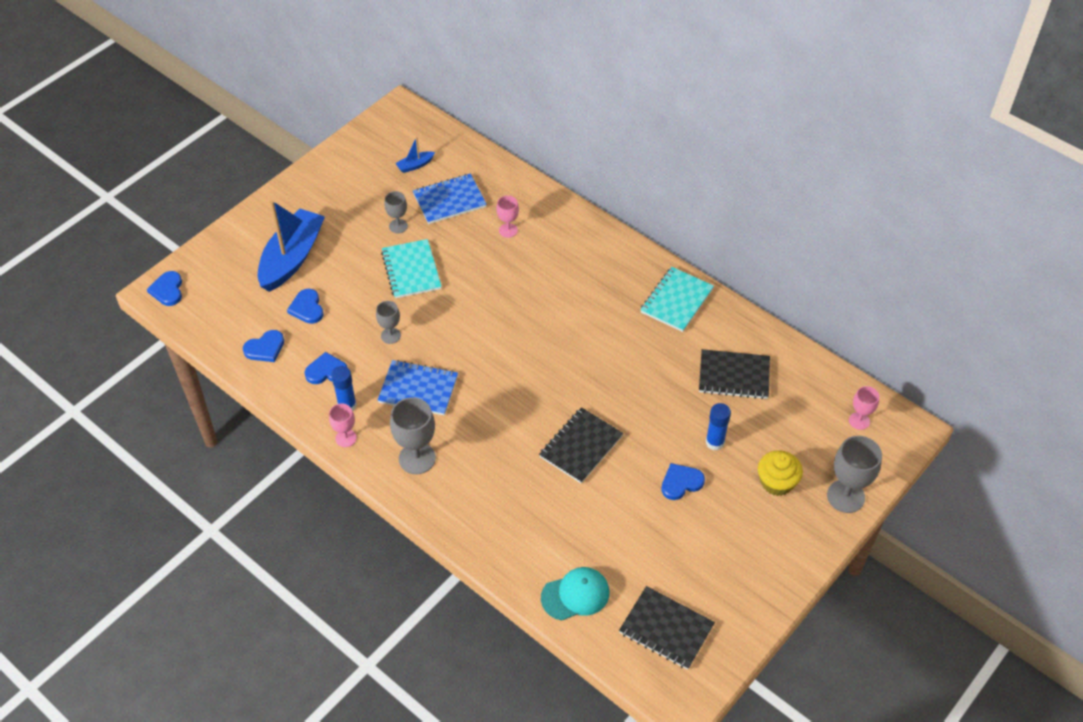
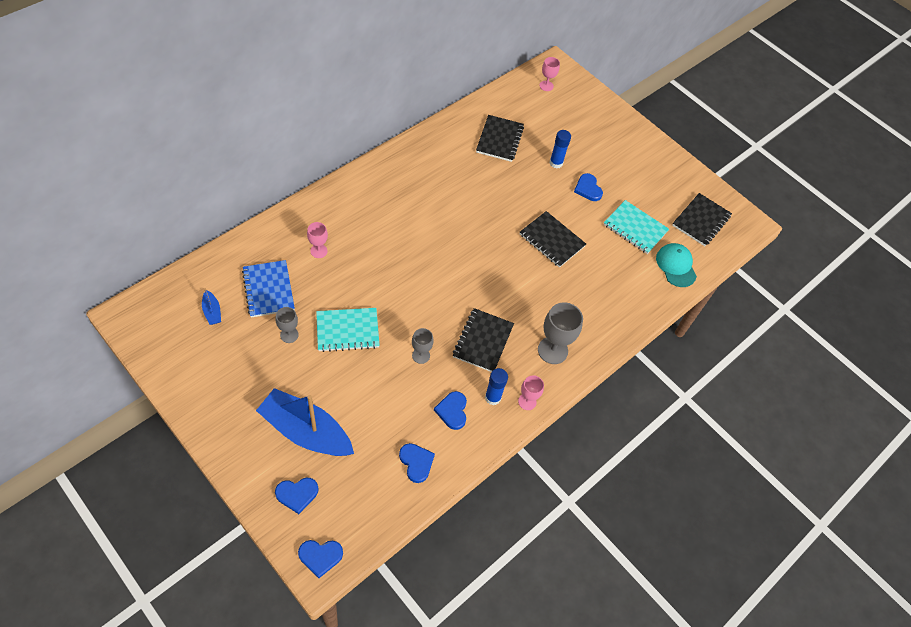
camera: 90 degrees left, 5 degrees up
blue heart [287,289,323,324] -> blue heart moved to [275,478,319,514]
blue notebook [378,360,458,415] -> black notebook [453,308,514,372]
turquoise notebook [640,267,714,332] -> turquoise notebook moved to [603,200,669,254]
yellow cupcake [758,450,803,496] -> none
grey goblet [827,436,882,513] -> none

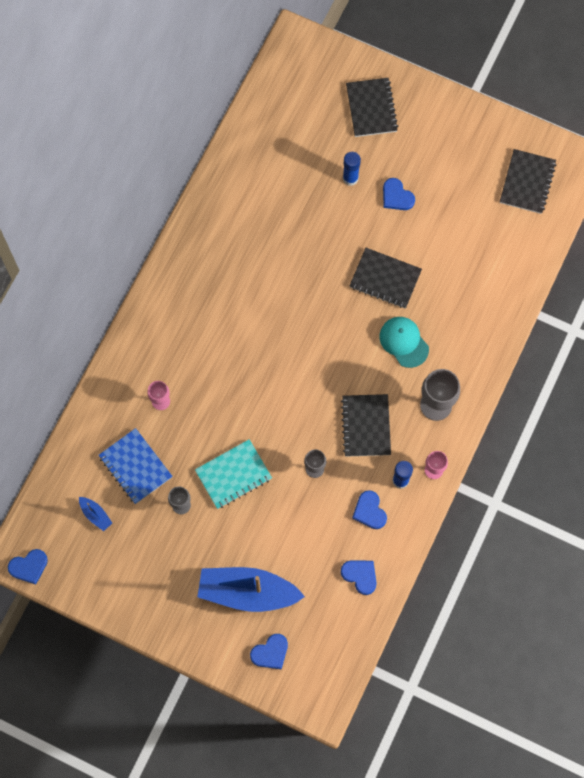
camera: 15 degrees left, 15 degrees up
blue heart [298,540,343,578] -> blue heart moved to [8,549,48,585]
black notebook [476,115,524,162] -> black notebook moved to [346,78,398,137]
pink goblet [539,57,560,91] -> none
turquoise notebook [603,200,669,254] -> none
turquoise cap [656,243,697,287] -> turquoise cap moved to [380,317,429,368]

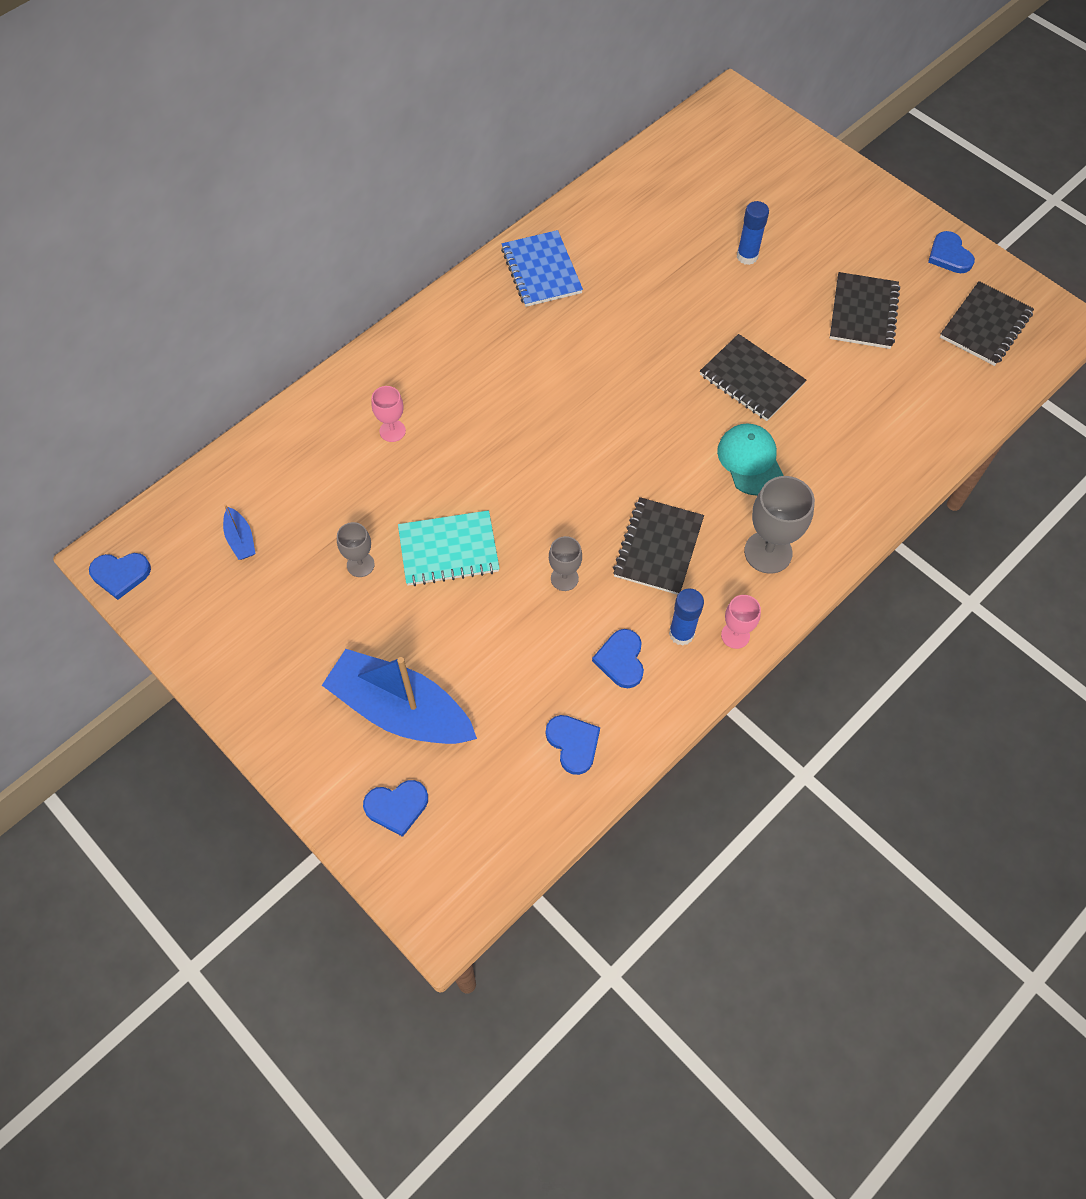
camera: 20 degrees right, 10 degrees down
blue notebook [99,428,173,504] -> blue notebook moved to [501,230,583,307]
black notebook [346,78,398,137] -> black notebook moved to [830,272,900,349]
blue heart [383,178,415,210] -> blue heart moved to [928,231,975,273]

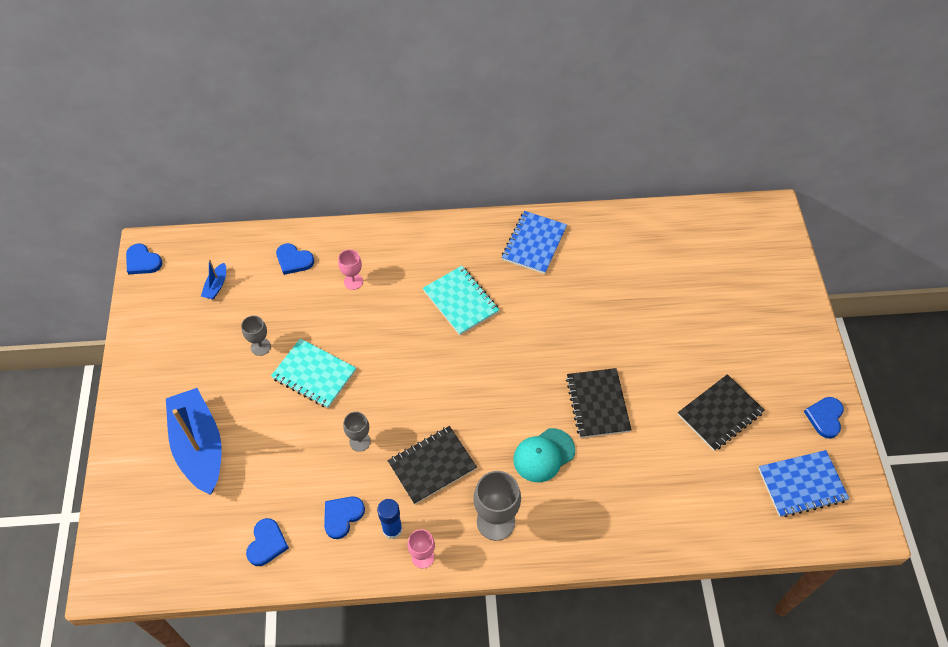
camera: 40 degrees right, 5 degrees down
blue heart [363,780,428,837] -> blue heart moved to [276,243,314,275]
turquoise cap [717,424,784,496] -> turquoise cap turned 150 degrees counterclockwise [513,428,575,482]
blue glue stick [737,201,769,265] -> none
black notebook [940,281,1034,366] -> blue notebook [758,450,849,517]
none -> turquoise notebook [423,266,499,335]

